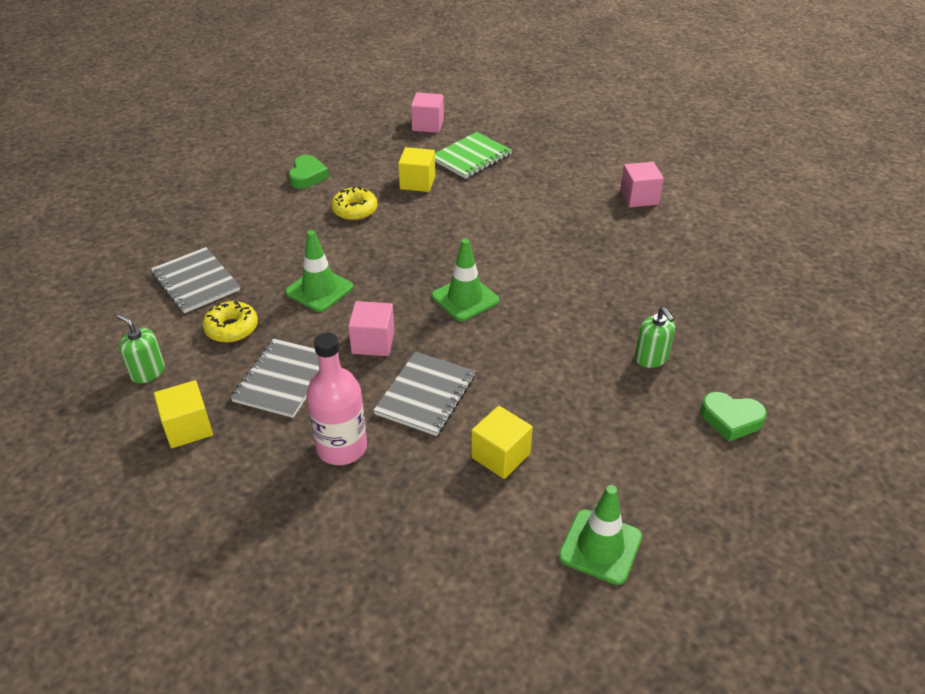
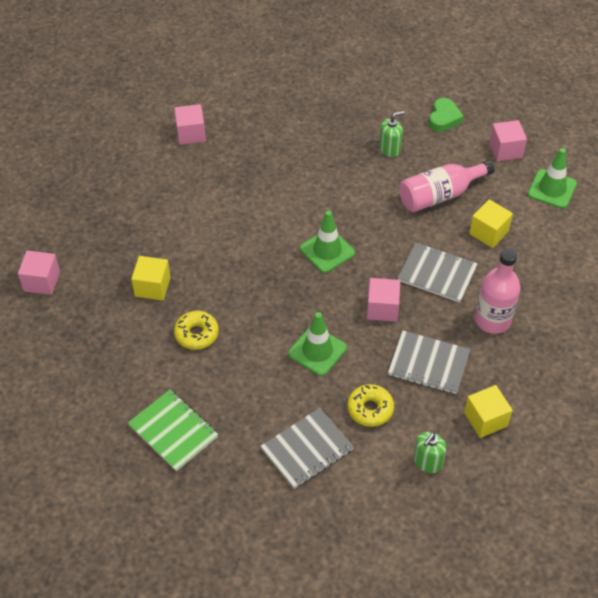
camera: 90 degrees left, 10 degrees up
green heart [289,155,329,189] -> none
green notebook [435,132,512,179] -> green notebook moved to [128,390,218,471]
none -> pink bottle [399,160,494,212]
none -> pink cube [489,120,527,161]

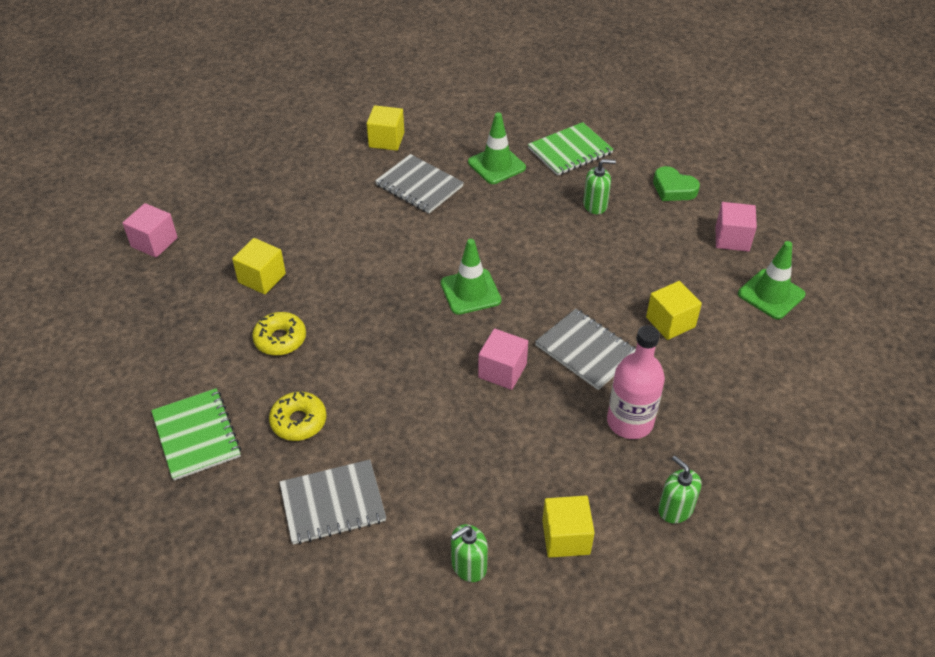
camera: 20 degrees right, 5 degrees down
pink cube [174,104,206,145] -> yellow cube [367,105,404,151]
green traffic cone [288,312,347,376] -> green traffic cone moved to [468,112,526,184]
yellow donut [347,384,394,427] -> yellow donut moved to [269,392,327,441]
grey notebook [388,331,470,394] -> grey notebook moved to [375,154,464,213]
pink bottle [399,160,494,212] -> none
green heart [429,98,464,132] -> green heart turned 90 degrees clockwise [653,166,700,201]
none -> green notebook [528,122,614,176]
none -> green soap dispenser [658,456,701,523]

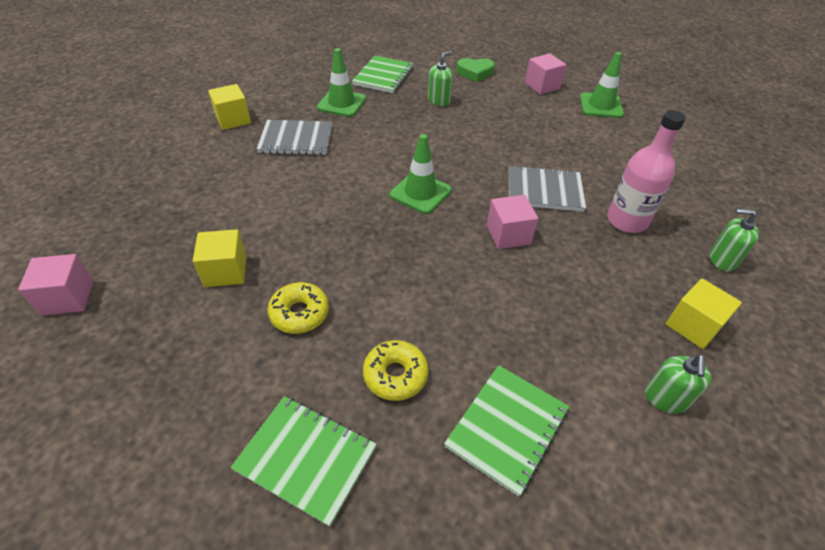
camera: 40 degrees left, 0 degrees up
grey notebook [279,459,386,545] -> green notebook [444,365,569,497]
yellow cube [646,281,702,340] -> none

